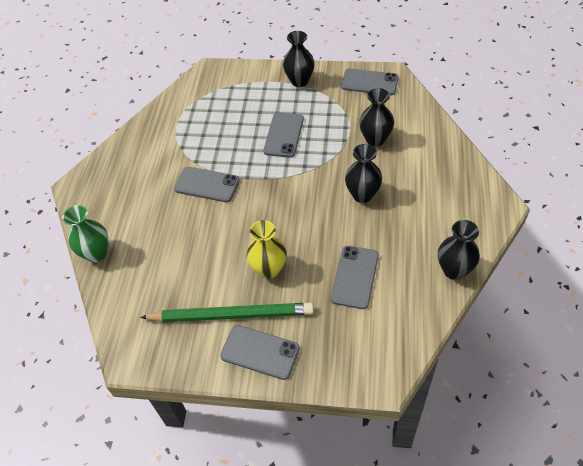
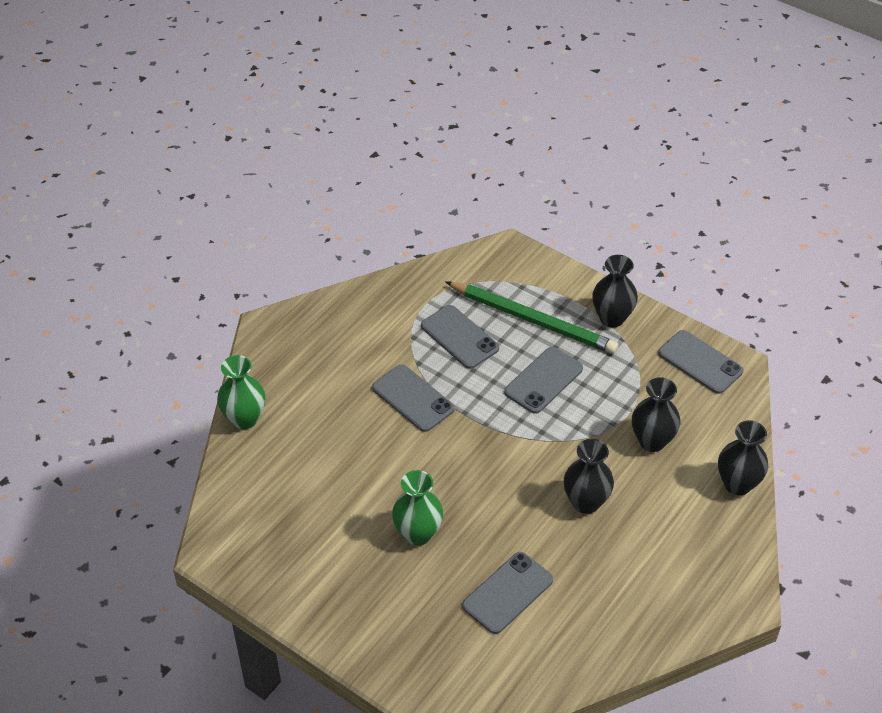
camera: 25 degrees right, 5 degrees down
green pencil [140,303,314,322] -> green pencil moved to [445,281,619,354]
grey phone [220,325,300,380] -> grey phone moved to [421,305,499,369]
yellow vase [247,220,287,279] -> green vase [392,470,443,546]
black vase [438,220,480,280] -> black vase moved to [718,420,768,495]

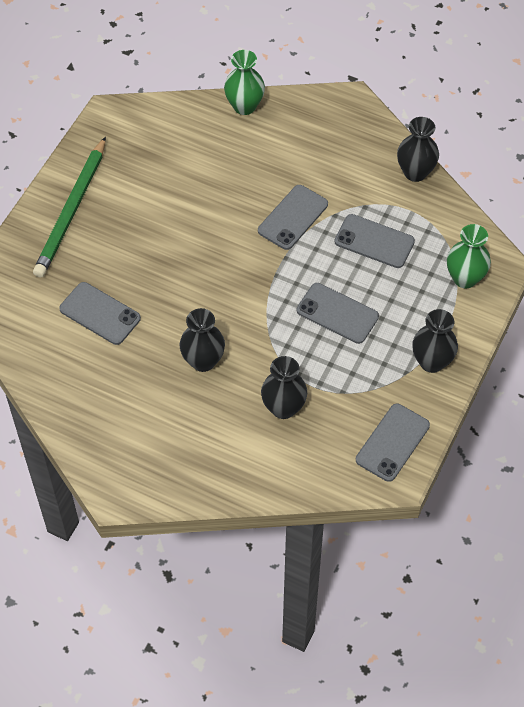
camera: 80 degrees right, 10 degrees up
green vase [392,470,443,546] -> green vase moved to [447,224,491,288]
grey phone [421,305,499,369] -> grey phone turned 75 degrees clockwise [334,214,415,268]
green pencil [445,281,619,354] -> green pencil moved to [33,137,106,278]
black vase [718,420,768,495] -> black vase moved to [397,117,439,182]

